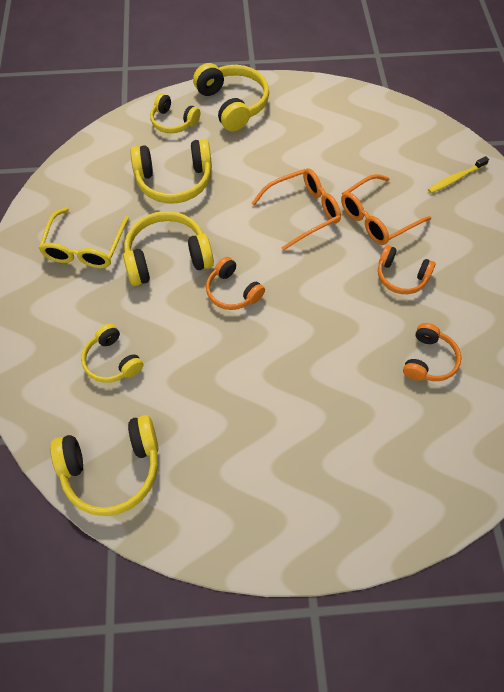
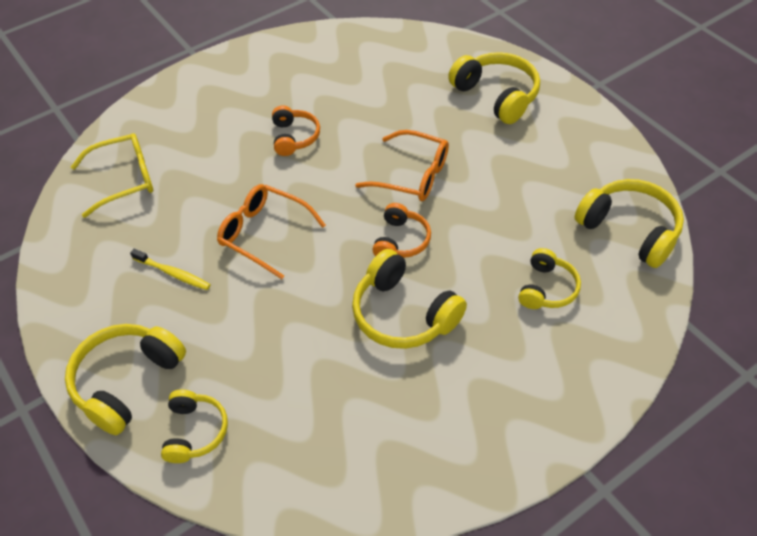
camera: 120 degrees left, 10 degrees down
yellow glasses [39,207,129,268] -> yellow glasses moved to [71,133,153,218]
yellow headphones [130,139,212,203] -> yellow headphones moved to [448,52,540,124]
orange glasses [341,174,431,245] -> orange glasses moved to [355,130,449,201]
orange headphones [403,323,461,381] -> none
yellow toothbrush [428,156,489,193] -> yellow toothbrush moved to [130,249,211,290]

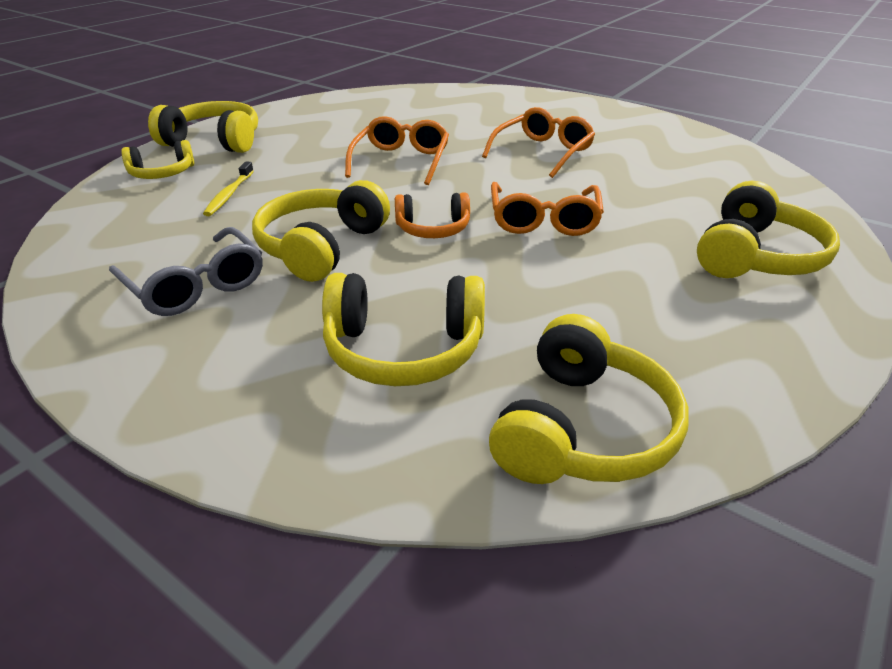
camera: 70 degrees right, 15 degrees down
yellow glasses [71,133,153,218] -> none
yellow toothbrush [130,249,211,290] -> yellow toothbrush moved to [203,162,254,216]
orange headphones [272,106,320,156] -> orange glasses [482,107,595,178]
yellow headphones [518,248,581,309] -> yellow headphones [322,273,485,386], size x1.61
none -> grey glasses [109,227,263,316]

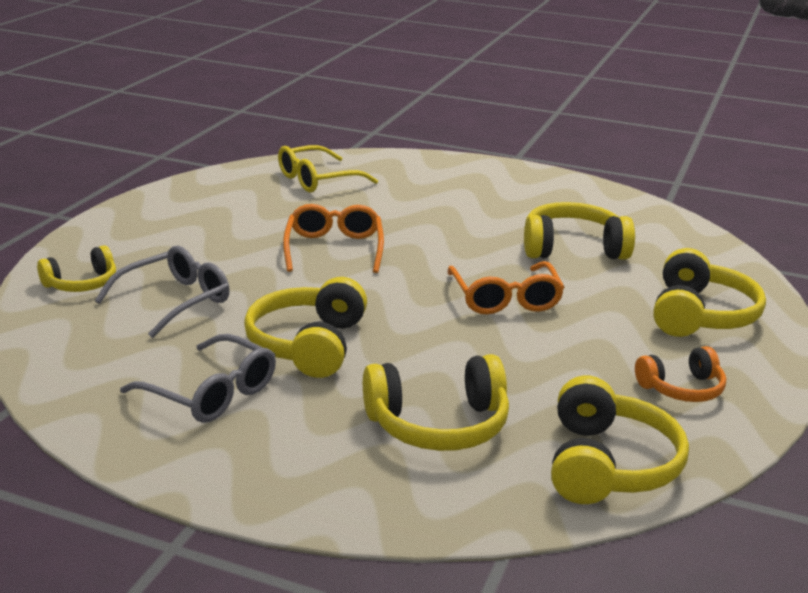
camera: 15 degrees left, 10 degrees down
yellow headphones [148,101,258,153] -> yellow headphones moved to [524,202,635,259]
yellow toothbrush [203,162,254,216] -> grey glasses [95,246,230,338]
orange headphones [395,193,470,238] -> orange headphones moved to [635,346,726,402]
orange glasses [482,107,595,178] -> none
none -> yellow glasses [278,145,378,192]

